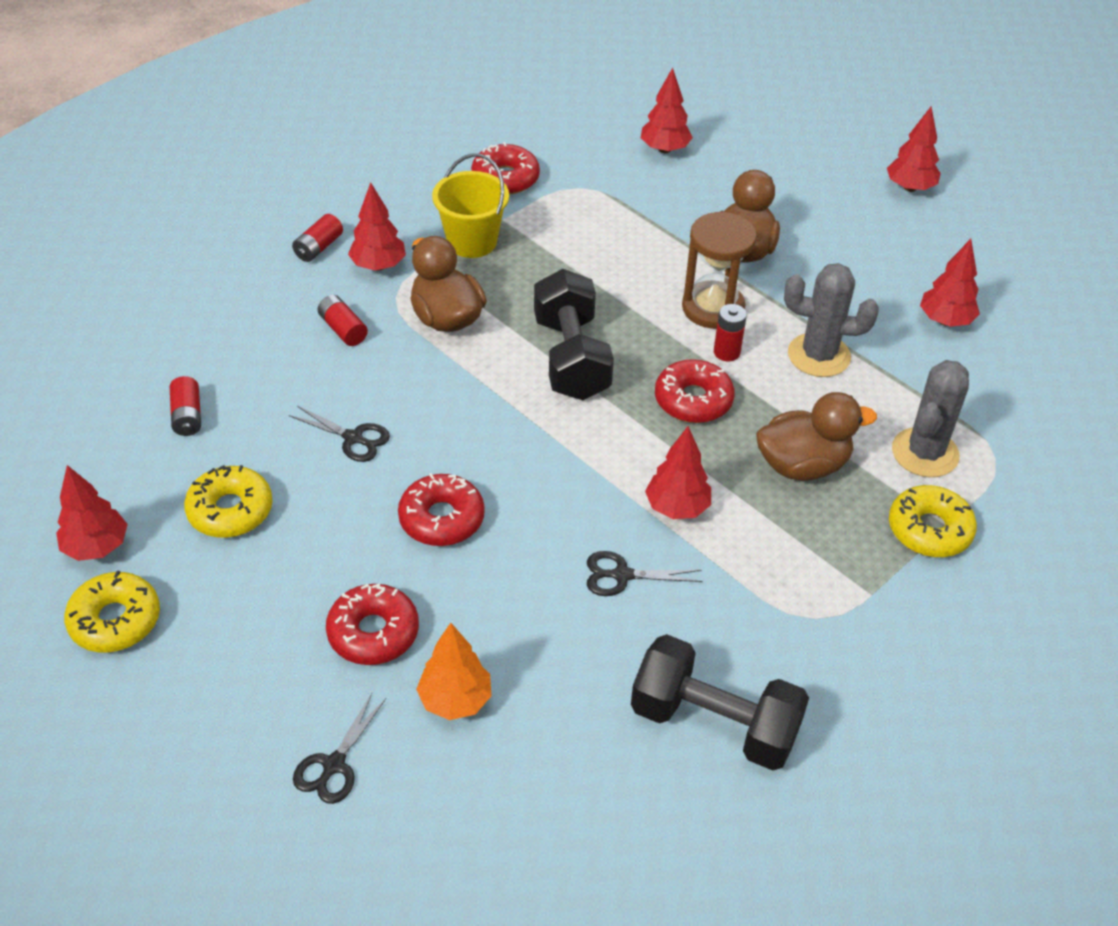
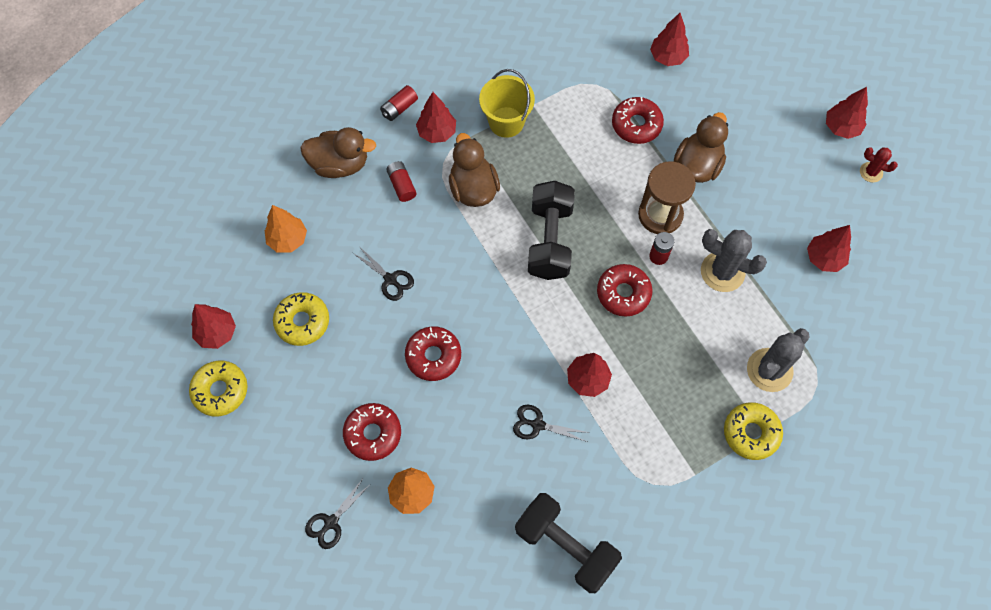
camera: 15 degrees right, 20 degrees up
red battery [170,376,201,436] -> orange tree [265,205,307,252]
red donut [471,142,540,195] -> red donut moved to [612,97,664,144]
brown duck [756,392,877,481] -> brown duck moved to [300,127,376,178]
none -> red cactus [860,147,898,182]

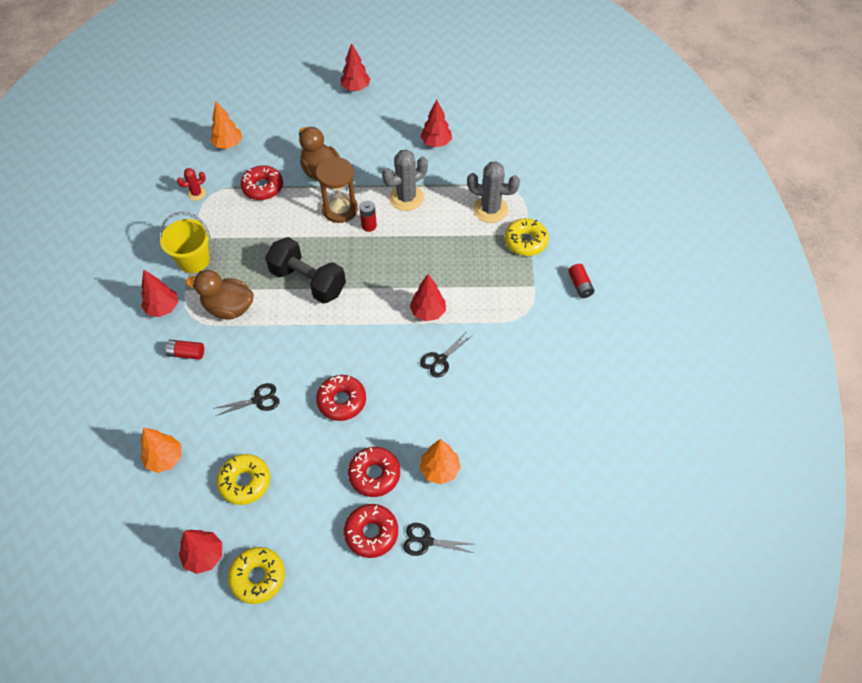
camera: 60 degrees left, 10 degrees down
brown duck [300,127,376,178] -> none
black scissors [305,480,370,549] -> black scissors turned 120 degrees clockwise [403,523,474,556]
red battery [380,85,418,121] -> red battery moved to [568,264,594,298]
black dumbbell [515,493,622,593] -> none
red donut [597,264,653,317] -> red donut moved to [344,504,398,558]
red tree [650,13,689,66] -> orange tree [210,101,242,149]
grey cactus [747,328,810,392] -> grey cactus turned 60 degrees counterclockwise [467,161,520,223]
red cactus [860,147,898,182] -> red cactus moved to [177,168,206,201]

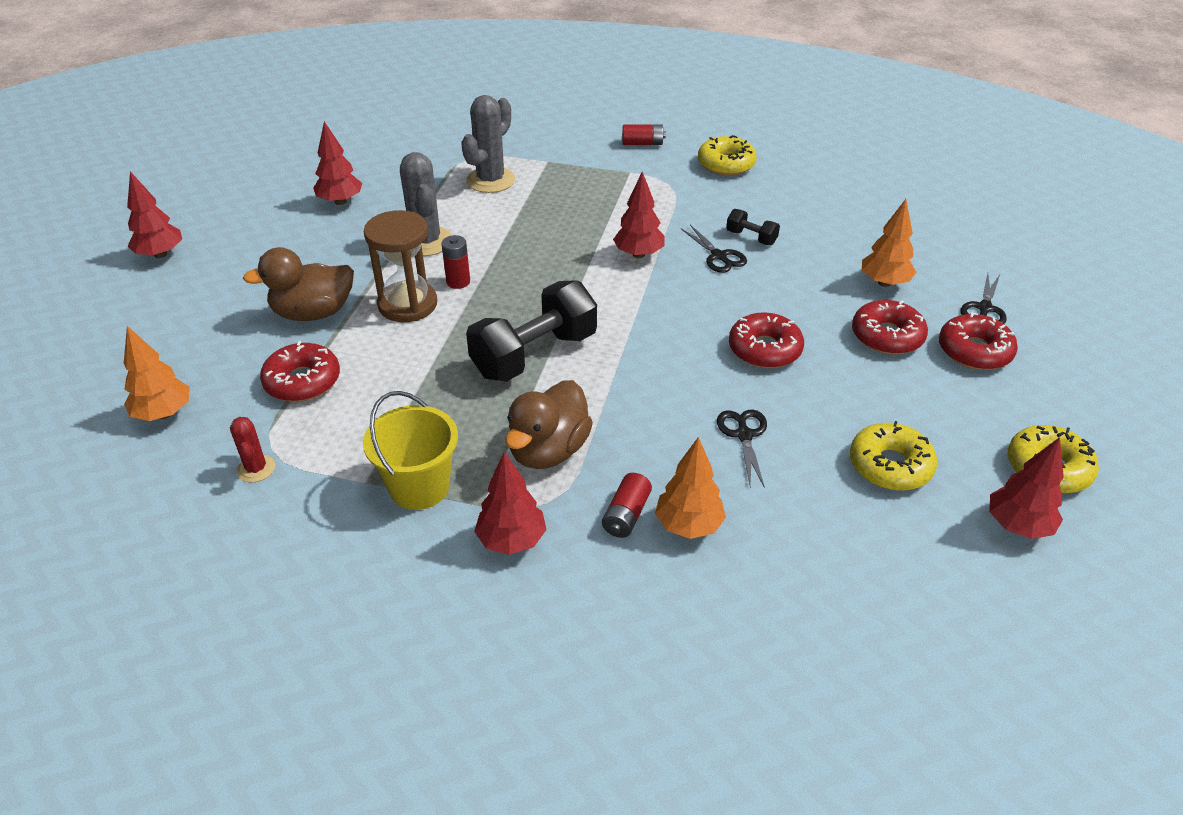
camera: 75 degrees left, 15 degrees down
orange tree [141,427,181,473] -> orange tree moved to [655,437,726,539]
yellow donut [505,218,549,256] -> yellow donut moved to [698,135,757,176]
none -> black dumbbell [726,209,780,245]

